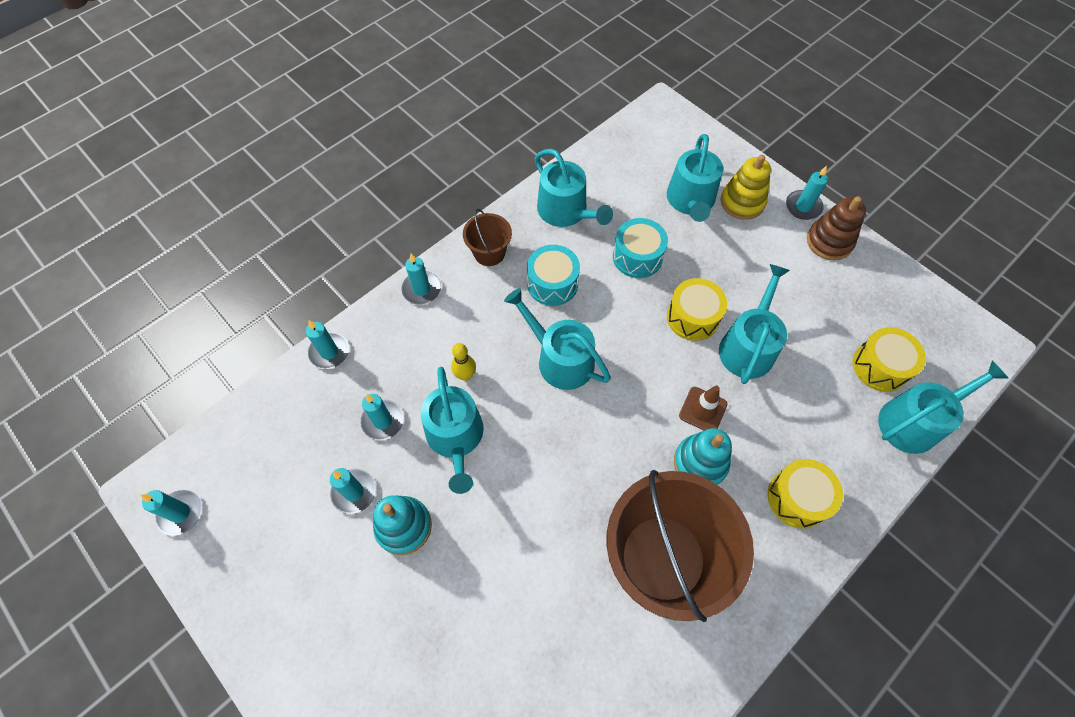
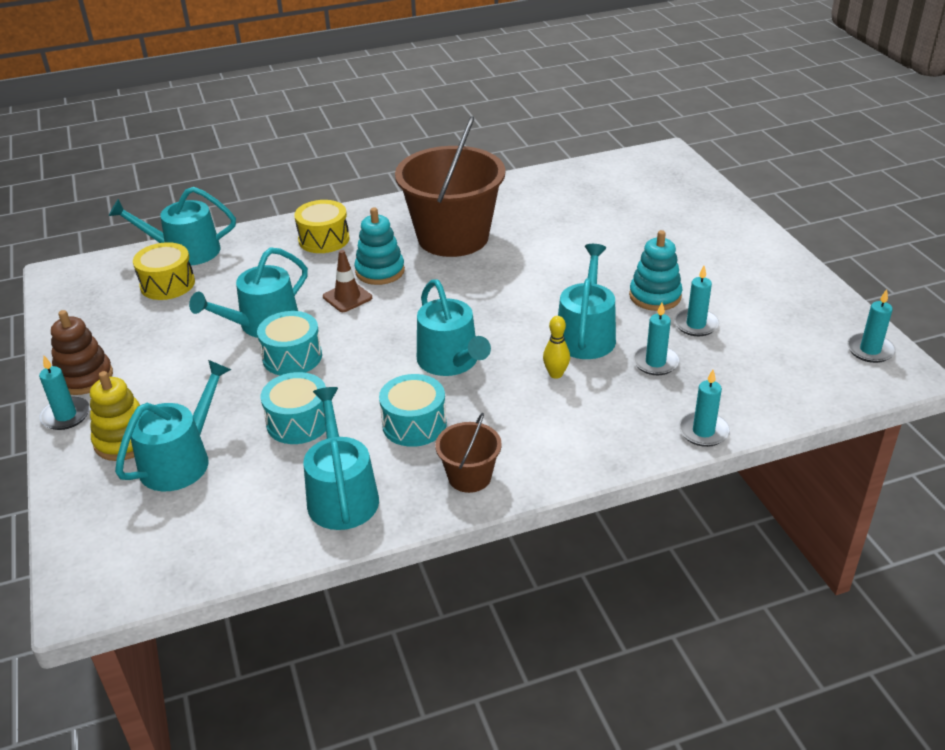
camera: 155 degrees left, 25 degrees down
turquoise candle [401,254,441,305] -> none
yellow drum [667,278,727,341] -> turquoise drum [257,311,322,376]

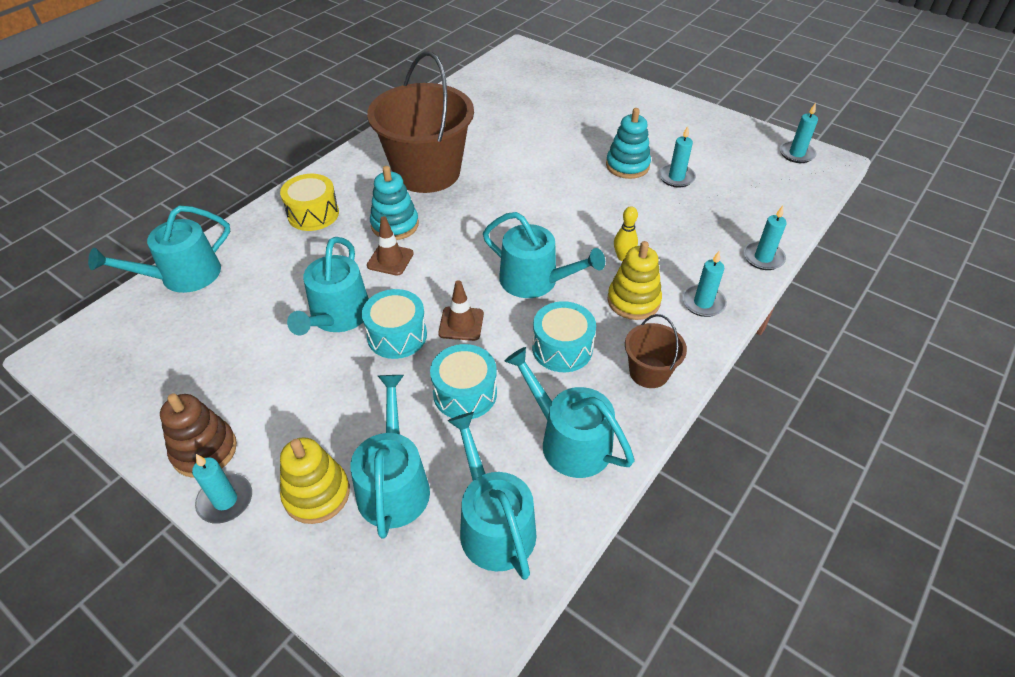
camera: 35 degrees left, 10 degrees up
yellow drum [133,242,195,300] -> none
turquoise watering can [558,244,616,359] -> turquoise watering can moved to [448,412,536,580]
turquoise candle [633,303,680,375] -> turquoise candle moved to [682,251,727,317]
none -> brown traffic cone [438,280,484,341]
none -> yellow stacking toy [607,241,662,320]

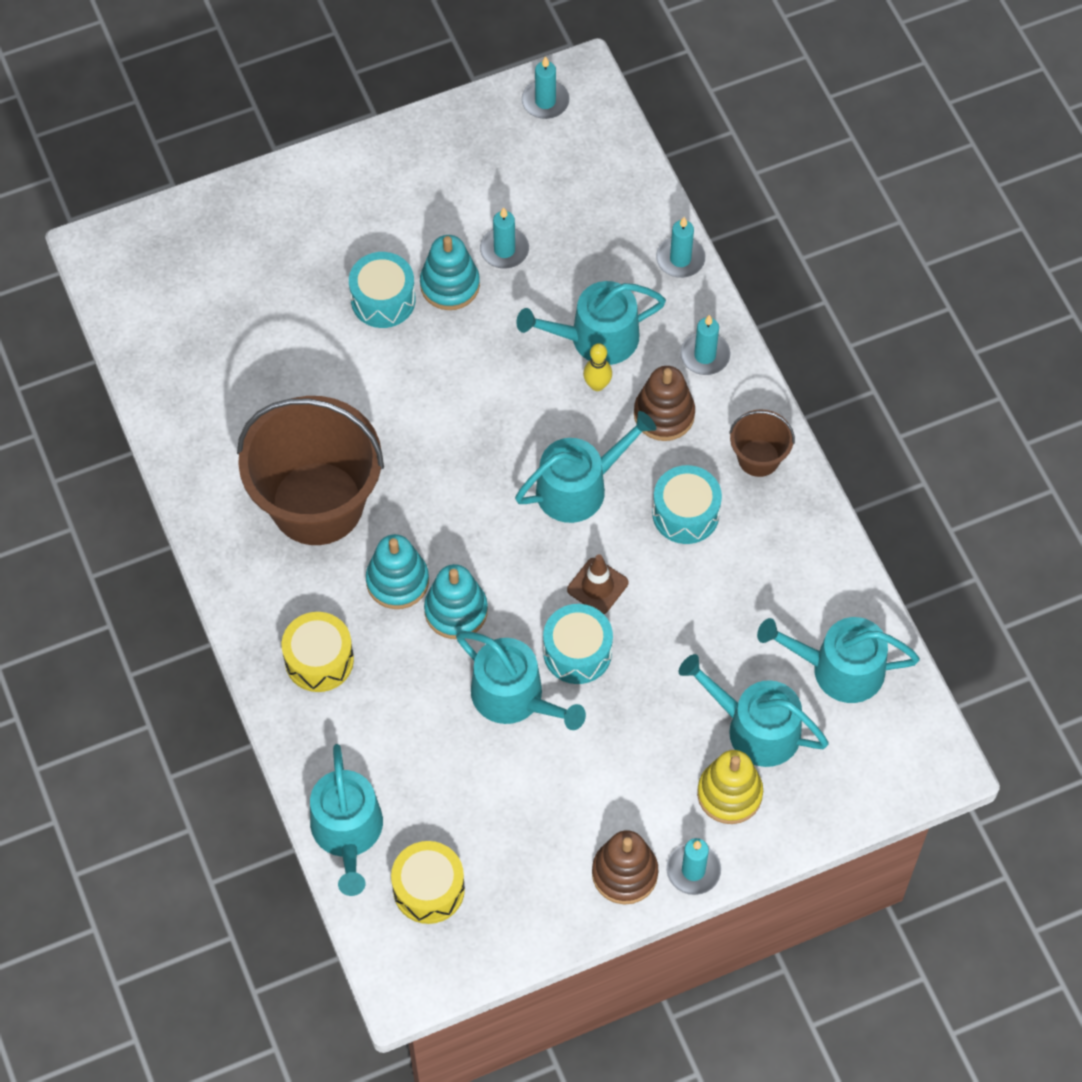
camera: 60 degrees left, 15 degrees up
brown traffic cone [367,216,414,276] -> turquoise stacking toy [424,564,488,639]
turquoise drum [430,344,497,419] -> turquoise drum moved to [349,252,416,328]
turquoise watering can [505,347,634,478] -> turquoise watering can moved to [517,281,666,365]
yellow stacking toy [607,241,662,320] -> brown stacking toy [634,366,695,441]
none -> yellow drum [391,841,465,924]

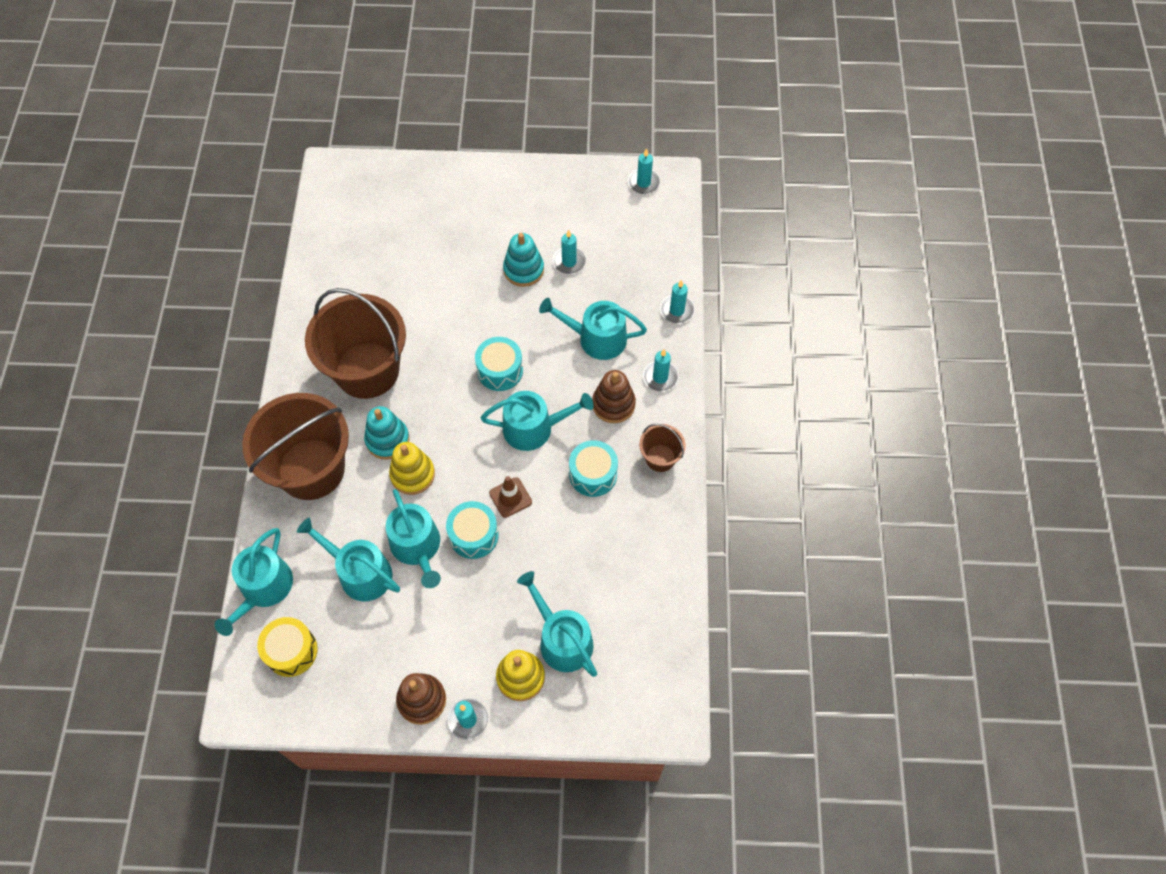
camera: 25 degrees right, 0 degrees up
yellow drum [282,612,354,692] -> brown bucket [242,393,349,500]
turquoise drum [349,252,416,328] -> turquoise drum moved to [475,337,523,391]
turquoise stacking toy [424,564,488,639] -> yellow stacking toy [389,442,435,495]
yellow bowling pin [583,343,612,391] -> none
turquoise watering can [757,617,920,703] -> turquoise watering can moved to [297,517,400,601]

